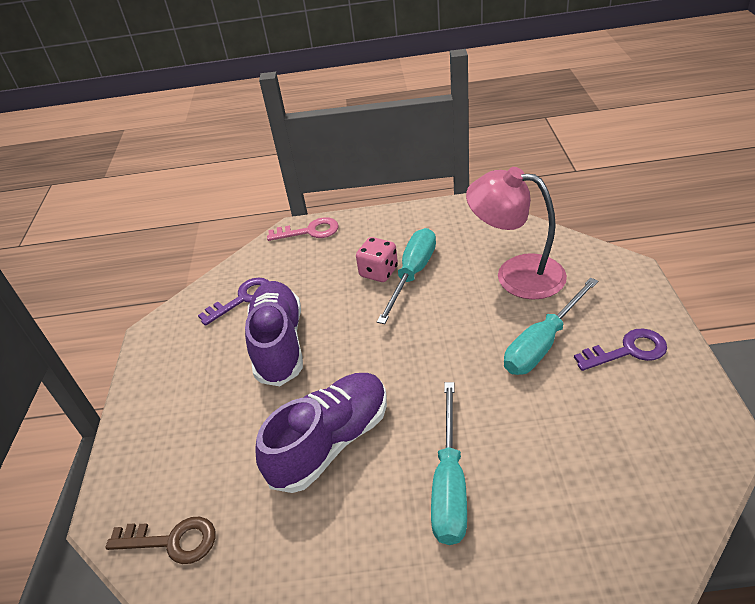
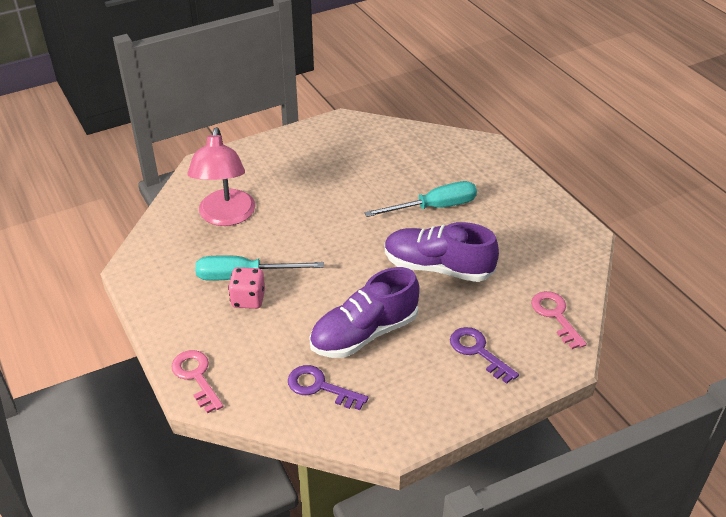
camera: 120 degrees left, 0 degrees up
brown key [106,517,215,564] -> pink key [531,291,587,349]
turquoise screwdriver [504,278,598,375] -> none
purple key [574,329,667,371] -> purple key moved to [450,327,519,384]

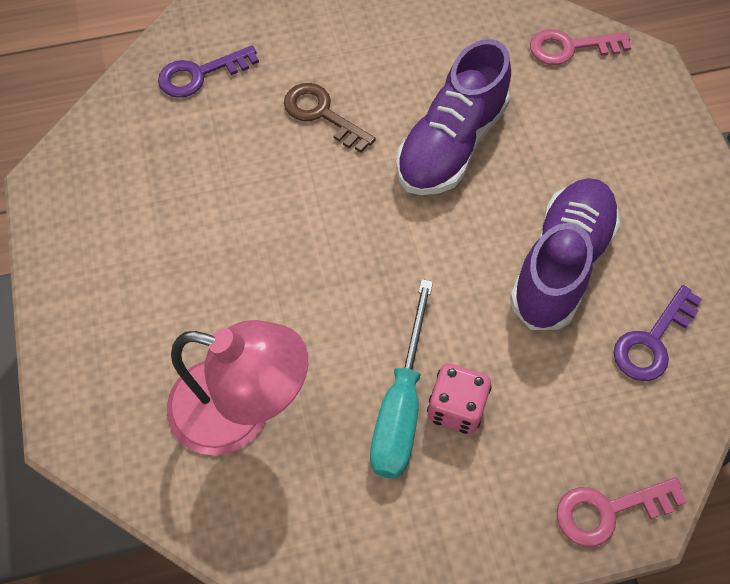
camera: 75 degrees left, 20 degrees up
purple shoe [309,267,419,358] -> purple shoe turned 135 degrees counterclockwise [510,178,620,330]
turquoise screwdriver [364,181,477,217] -> brown key [284,83,376,153]
purple key [450,327,519,384] -> purple key moved to [158,46,259,98]

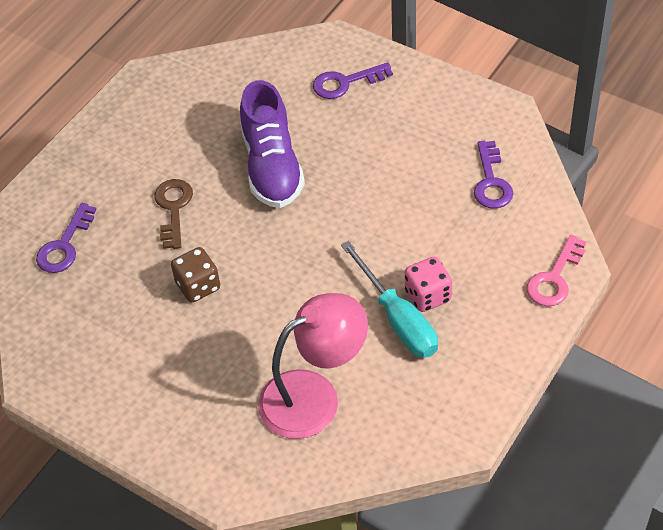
camera: 40 degrees left, 10 degrees down
brown key [284,83,376,153] -> brown key turned 90 degrees clockwise [154,179,193,249]
purple shoe [510,178,620,330] -> none
pink key [530,29,632,65] -> none
none -> brown dice [171,247,220,302]
none -> purple key [313,62,393,99]

